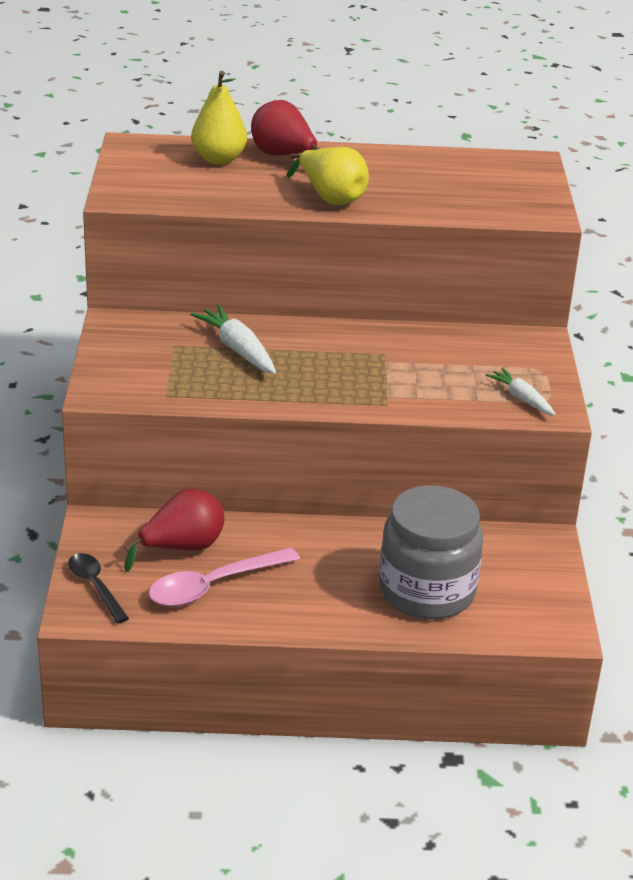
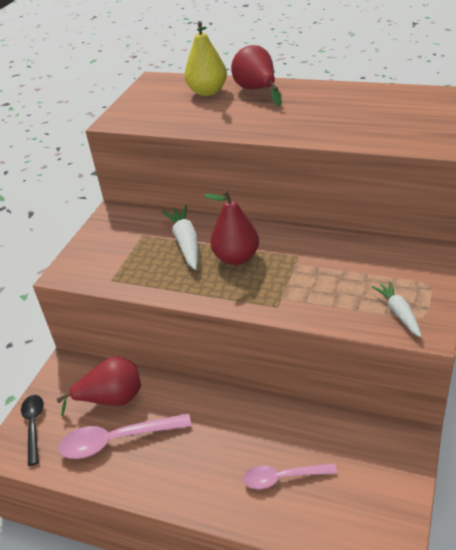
camera: 25 degrees right, 5 degrees up
yellow pear [287,147,369,205] -> none
grey jar [379,485,483,619] -> pink spoon [243,463,337,489]
none -> red pear [204,190,259,265]

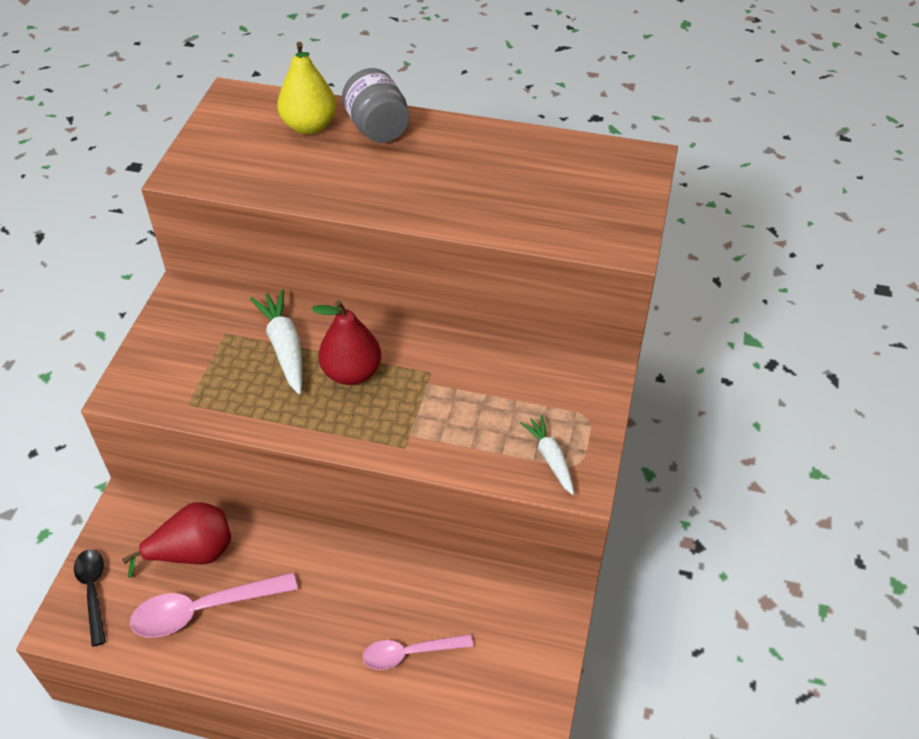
camera: 10 degrees left, 10 degrees up
red pear [231,45,282,107] -> grey jar [342,68,410,143]

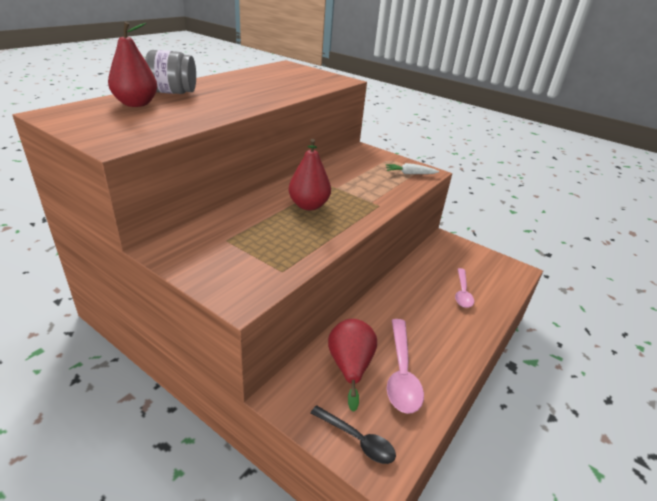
camera: 70 degrees left, 15 degrees down
black spoon [74,549,106,647] -> black spoon turned 150 degrees counterclockwise [310,405,396,464]
white carrot [250,289,303,394] -> none
yellow pear [277,42,336,135] -> red pear [108,22,157,107]

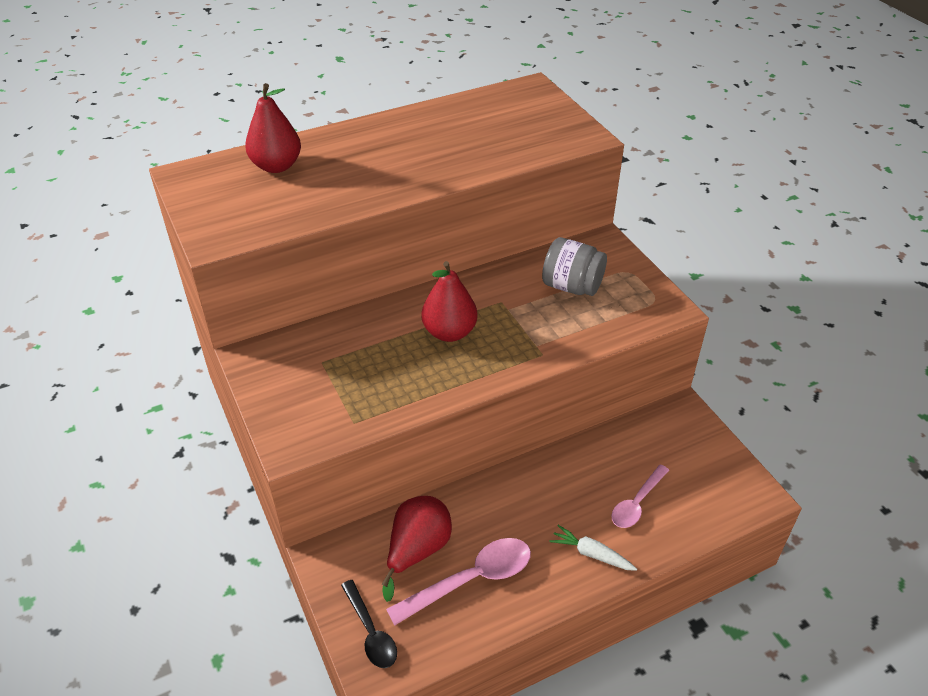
camera: 30 degrees right, 10 degrees up
grey jar [145,50,196,94] -> grey jar moved to [542,237,607,296]
white carrot [386,163,439,174] -> white carrot moved to [550,525,637,571]
pink spoon [387,319,424,414] -> pink spoon turned 150 degrees counterclockwise [386,538,531,625]

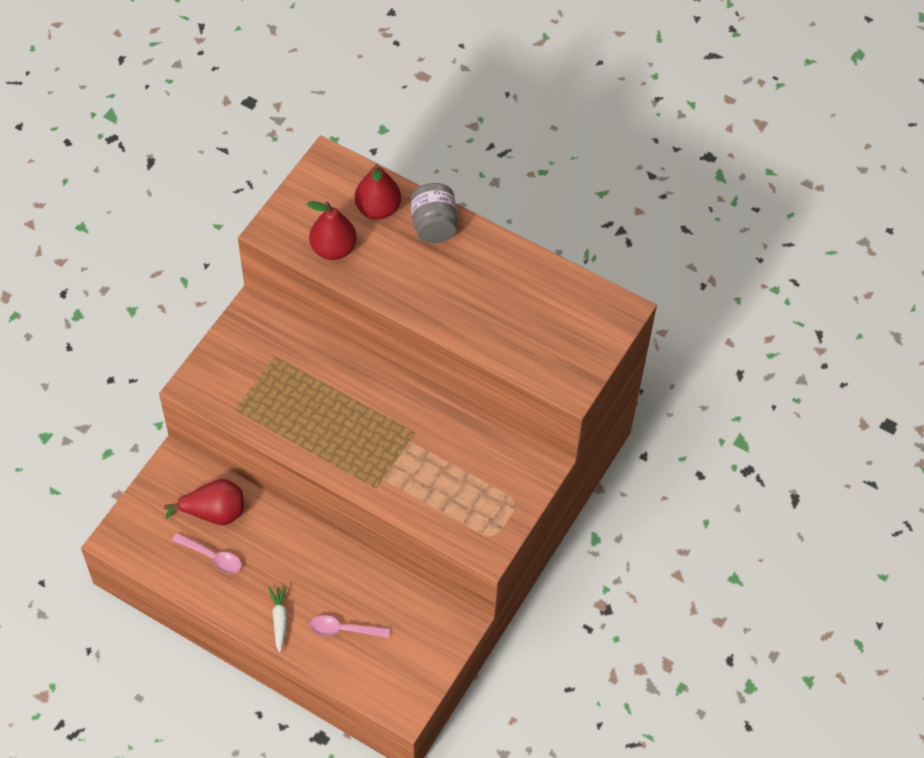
camera: 55 degrees right, 15 degrees up
black spoon [341,580,397,668] -> none
pink spoon [386,538,531,625] -> pink spoon [172,533,241,574], size x0.66
red pear [421,261,477,342] -> red pear moved to [307,201,357,260]
grey jar [542,237,607,296] -> grey jar moved to [410,183,458,243]

